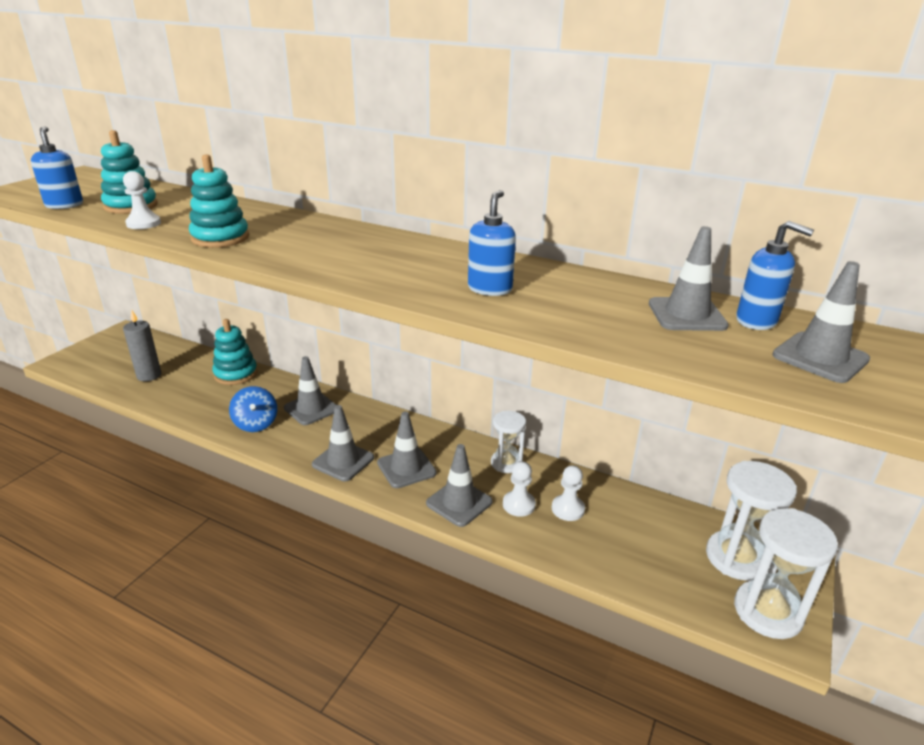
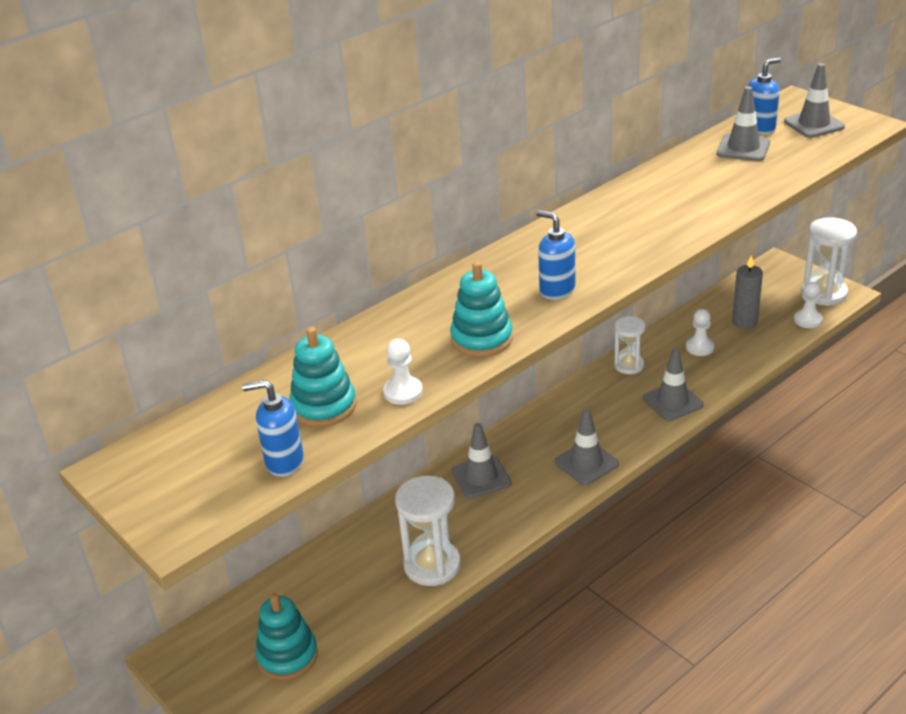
camera: 65 degrees left, 5 degrees up
grey candle [123,310,161,381] -> grey candle moved to [732,256,763,329]
turquoise stacking toy [212,319,258,385] -> turquoise stacking toy moved to [255,593,318,680]
blue spinning top [229,386,277,432] -> none
grey traffic cone [377,411,437,488] -> none
blue soap dispenser [468,190,516,296] -> blue soap dispenser moved to [536,210,576,300]
white pawn [503,461,536,517] -> white pawn moved to [794,282,823,328]
white hourglass [706,461,797,581] -> white hourglass moved to [395,475,461,586]

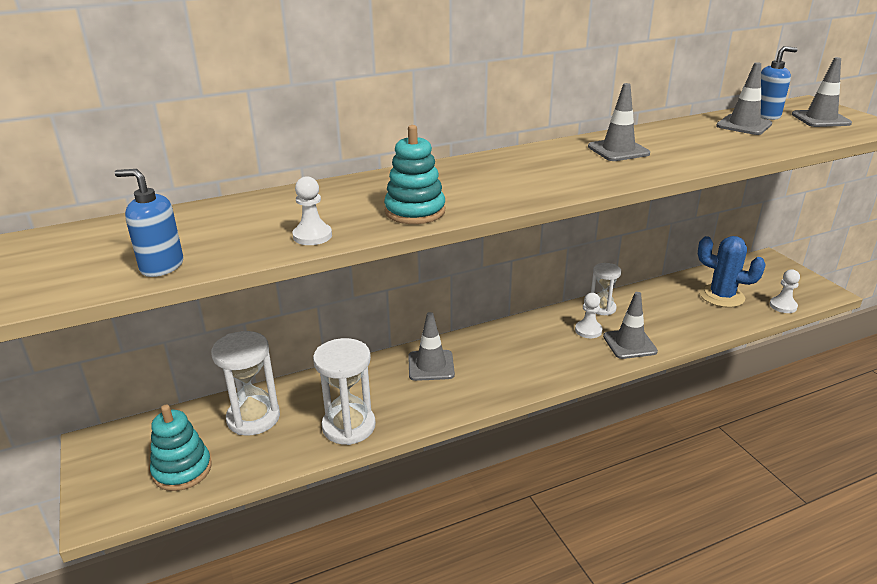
camera: 15 degrees right, 5 degrees down
turquoise stacking toy [289,327,356,427] -> none
blue soap dispenser [536,210,576,300] -> none
grey traffic cone [555,408,619,485] -> grey traffic cone moved to [588,83,650,161]
white pawn [686,309,714,356] -> white pawn moved to [575,293,603,338]
grey candle [732,256,763,329] -> blue cactus [698,236,766,308]
white hourglass [801,217,857,306] -> white hourglass moved to [211,331,280,435]

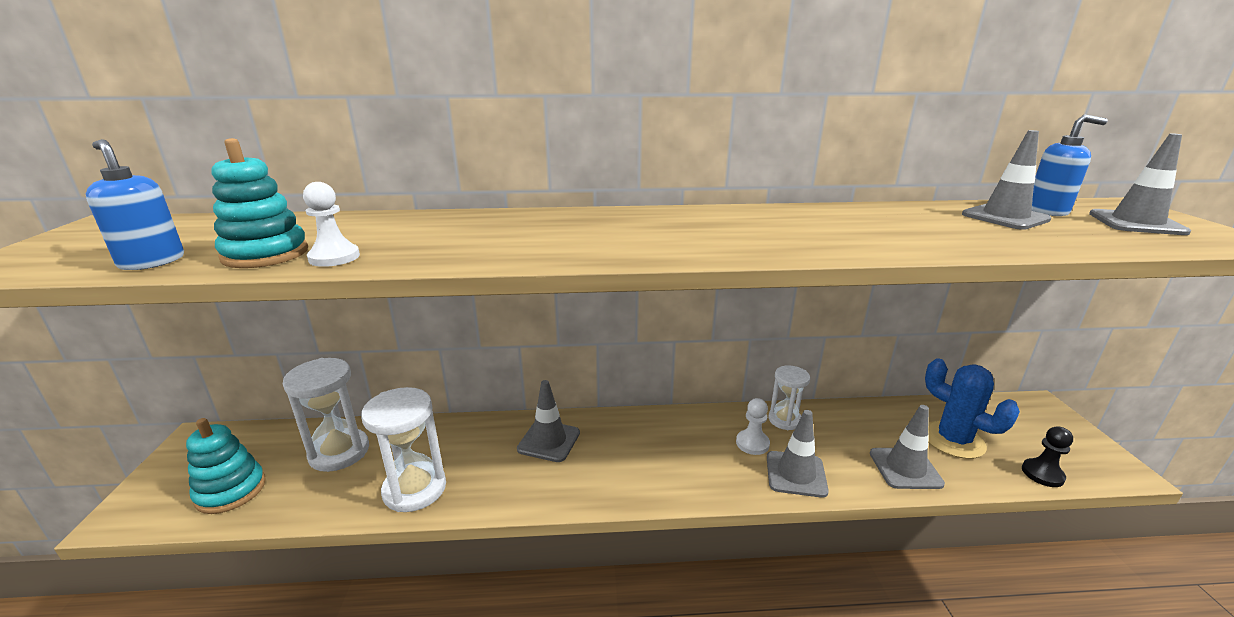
camera: 20 degrees right, 5 degrees down
turquoise stacking toy [384,125,445,224] -> turquoise stacking toy moved to [211,138,308,268]
grey traffic cone [588,83,650,161] -> grey traffic cone moved to [870,405,945,489]
white pawn [770,269,800,313] -> black pawn [1022,426,1073,487]

